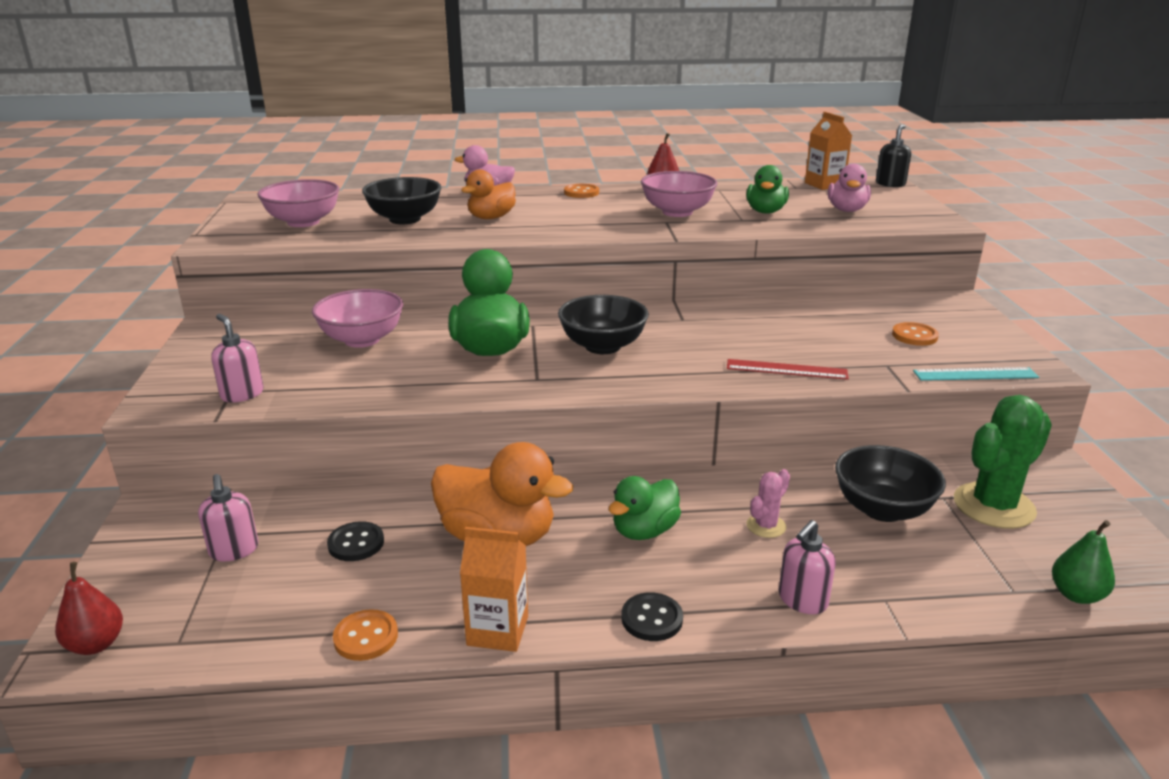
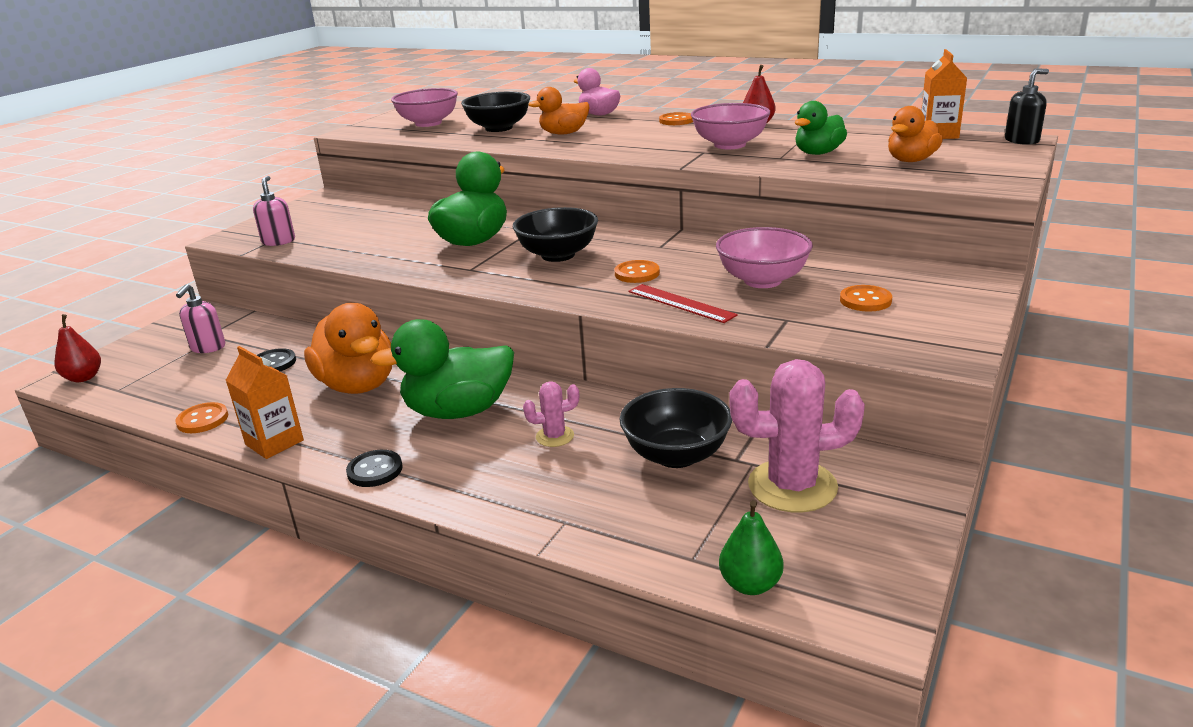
camera: 35 degrees right, 0 degrees up
pink bowl [312,289,403,348] -> pink bowl moved to [716,227,813,288]
green duck [609,476,681,540] -> green duck [370,319,514,419], size x1.59
pink soap dispenser [779,520,836,614] -> none
pink duck [828,164,871,212] -> orange duck [888,106,943,162]
turquoise ruler [913,367,1039,381] -> none
green cactus [954,395,1052,529] -> pink cactus [729,359,865,512]
none -> orange button [615,260,660,283]

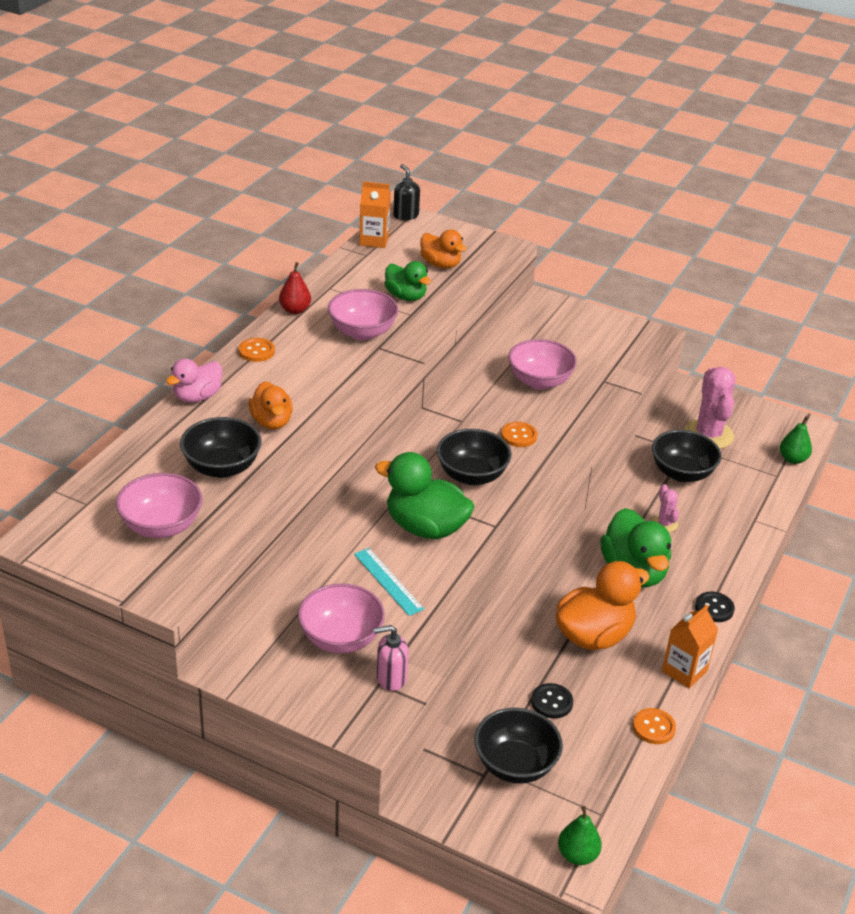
camera: 95 degrees left, 10 degrees up
red pear [54,314,101,382] -> green pear [558,806,602,865]
pink soap dispenser [176,284,225,353] -> black bowl [474,708,563,784]
red ruler [629,284,738,323] -> none
orange button [840,285,892,312] -> none
none -> pink bowl [298,584,385,653]
none -> turquoise ruler [354,548,424,616]

